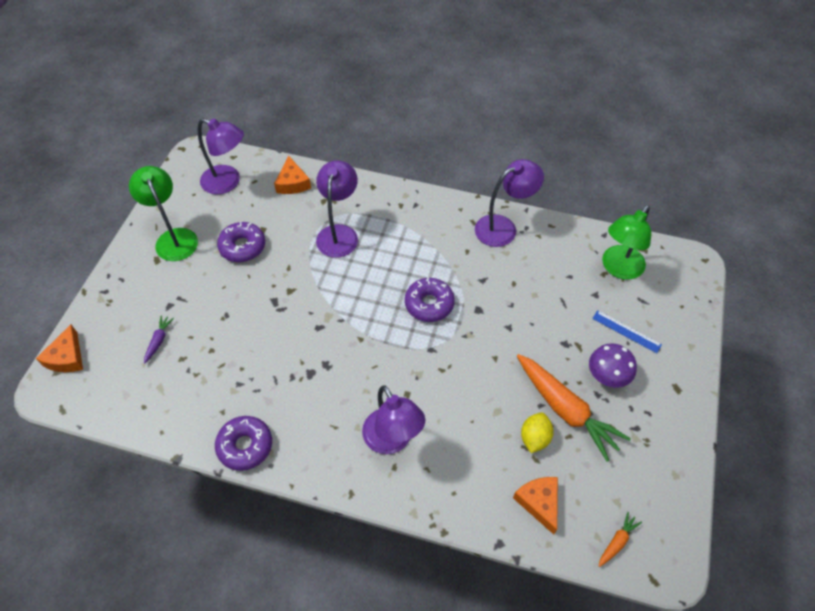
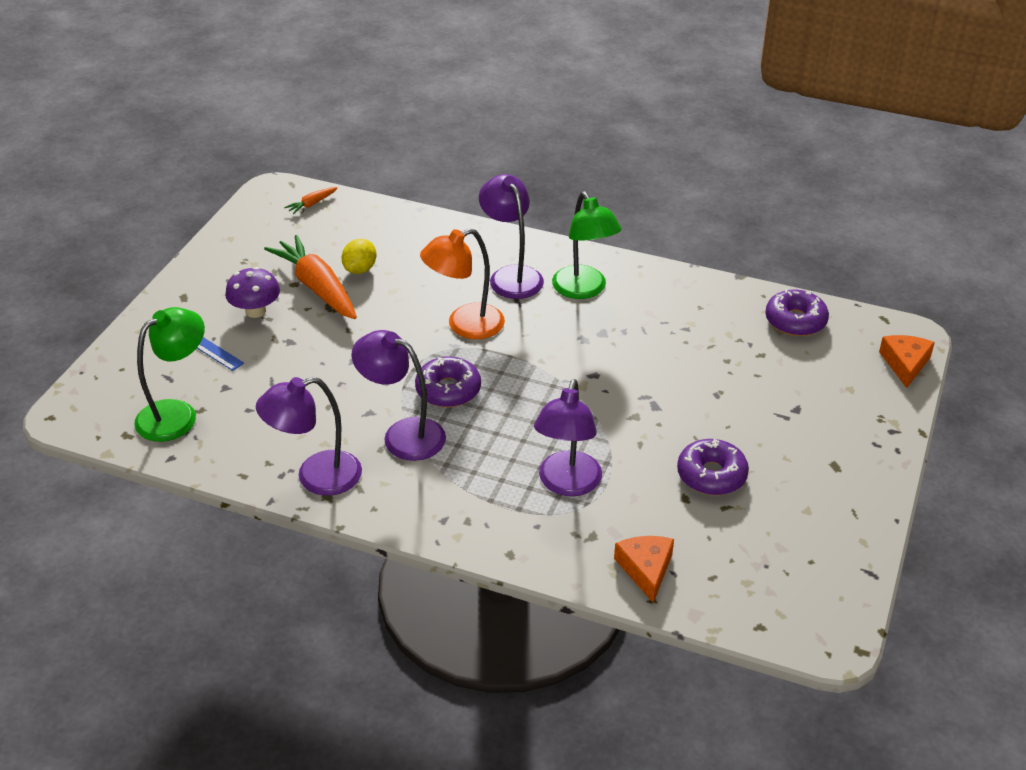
camera: 175 degrees left, 15 degrees down
green lamp [129,166,198,261] -> green lamp moved to [552,191,622,299]
purple carrot [144,315,174,364] -> none
purple lamp [198,118,244,194] -> purple lamp moved to [352,330,446,461]
purple donut [215,416,272,471] -> purple donut moved to [765,289,829,336]
orange cheese [513,477,558,535] -> none
none -> orange lamp [420,228,505,339]

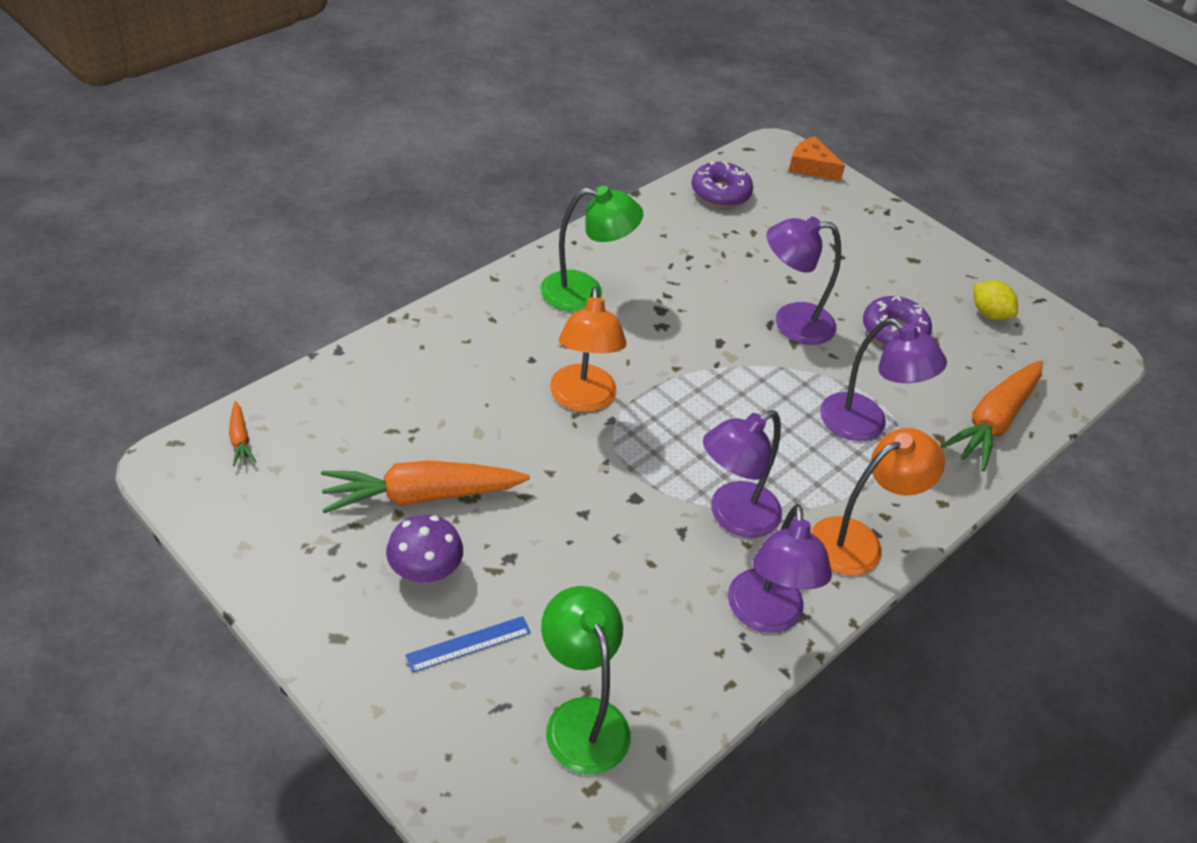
camera: 70 degrees left, 5 degrees up
yellow lemon [341,239,377,274] -> yellow lemon moved to [974,280,1018,320]
purple donut [415,356,481,407] -> none
purple lamp [479,174,544,299] -> purple lamp moved to [767,216,841,345]
orange cheese [614,536,674,603] -> orange carrot [941,361,1043,471]
none -> orange lamp [811,428,945,576]

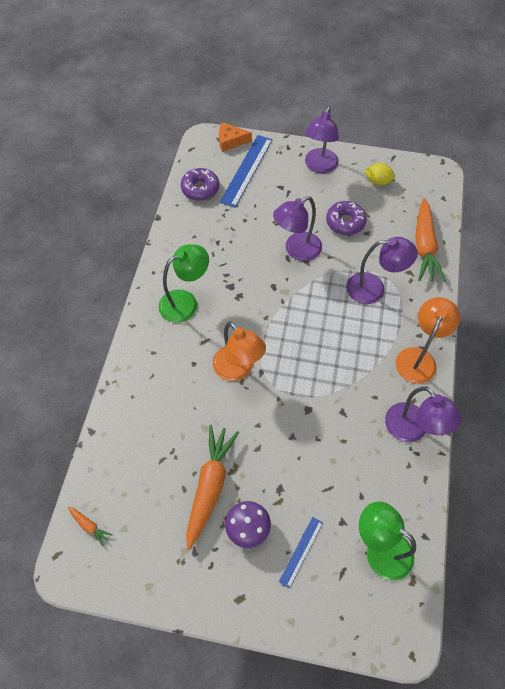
camera: 30 degrees left, 15 degrees up
orange carrot [321,461,530,513] -> orange carrot turned 150 degrees clockwise [186,425,239,550]
purple lamp [703,410,782,538] -> purple lamp moved to [305,106,339,173]
none -> blue ruler [220,135,272,208]

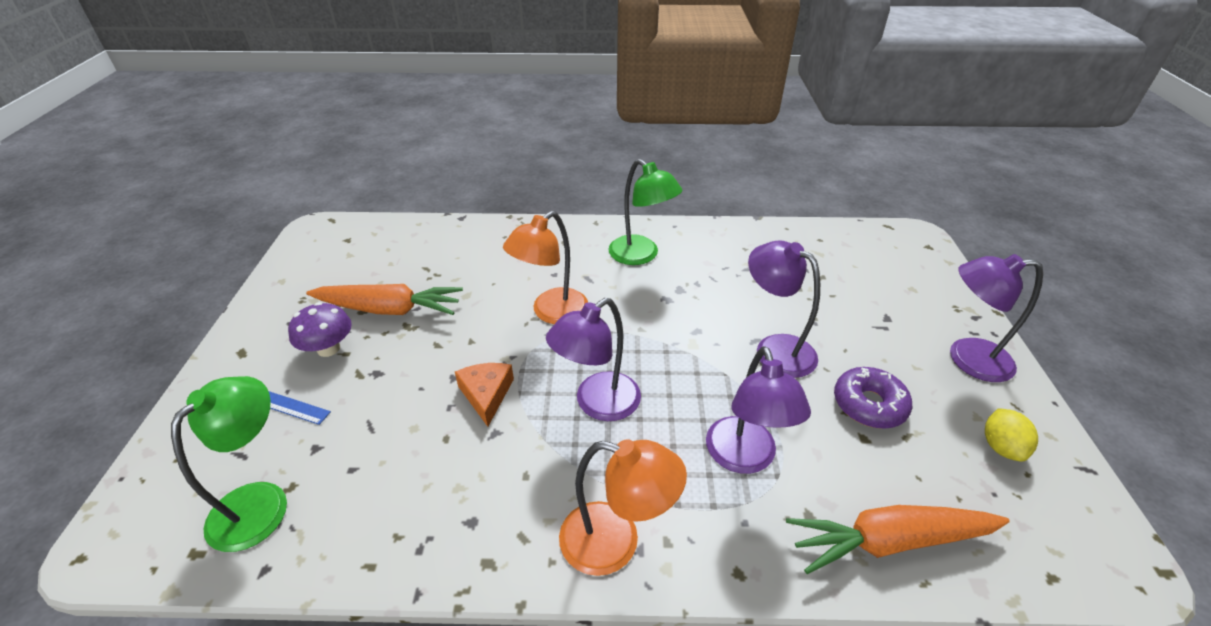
camera: 80 degrees right, 20 degrees down
orange carrot [68,506,112,546] -> none
purple donut [181,168,219,201] -> none
orange cheese [219,122,252,152] -> orange cheese moved to [455,363,514,427]
blue ruler [220,135,272,208] -> none
purple lamp [385,387,462,442] -> purple lamp moved to [546,298,641,421]

